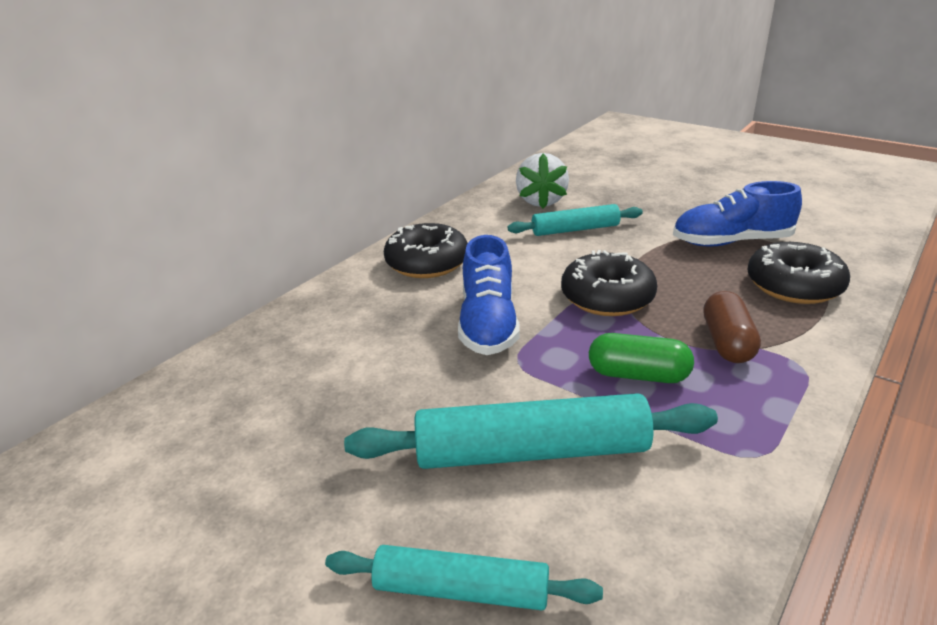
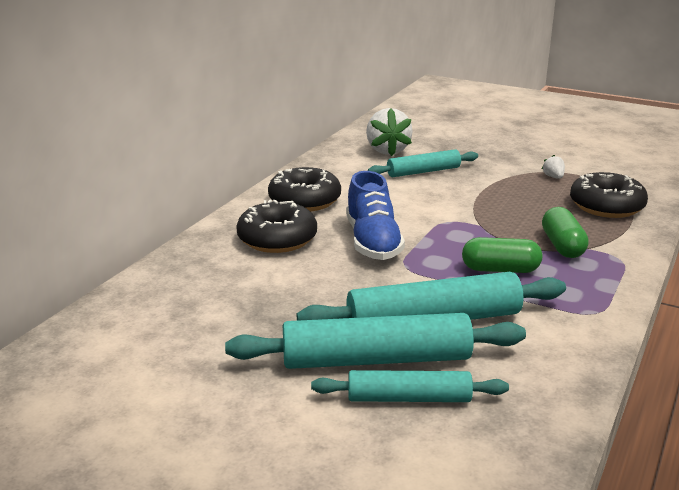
camera: 10 degrees left, 5 degrees down
black donut [561,250,657,316] -> black donut moved to [236,200,317,253]
blue shoe [673,181,802,247] -> white strawberry [542,155,565,179]
brown capsule [703,291,761,363] -> green capsule [542,207,589,258]
none -> turquoise rolling pin [225,313,526,369]

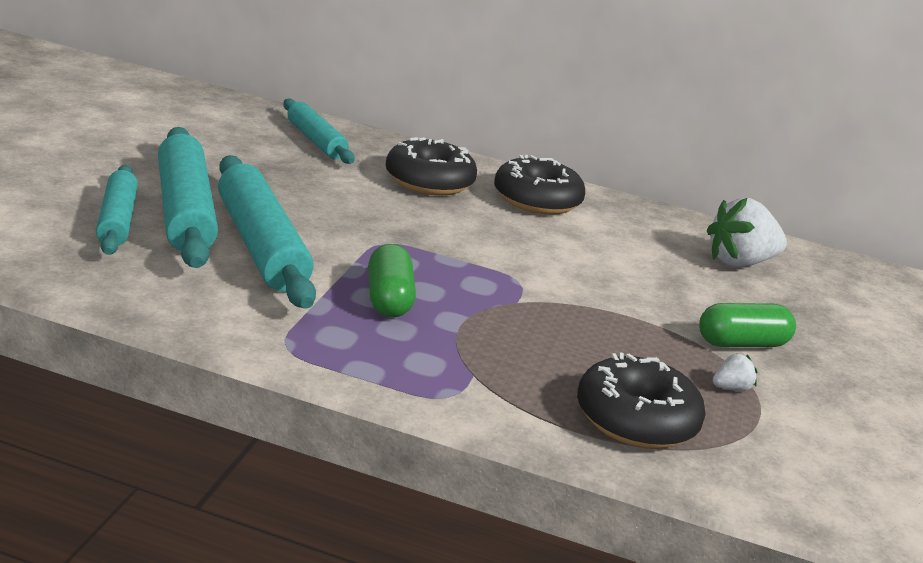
camera: 75 degrees right, 0 degrees up
blue shoe [346,171,405,260] -> none
turquoise rolling pin [368,149,478,177] -> turquoise rolling pin moved to [283,98,355,164]
green capsule [542,207,589,258] -> green capsule moved to [699,303,796,347]

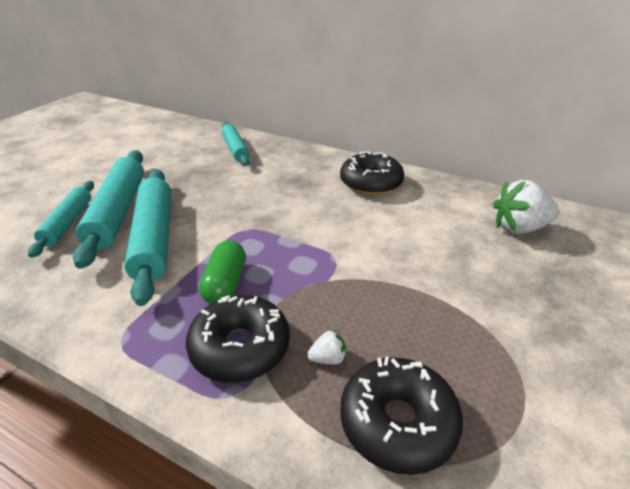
camera: 15 degrees right, 10 degrees up
black donut [386,137,477,195] -> black donut moved to [186,295,290,383]
green capsule [699,303,796,347] -> none
white strawberry [713,354,757,391] -> white strawberry moved to [307,329,346,365]

